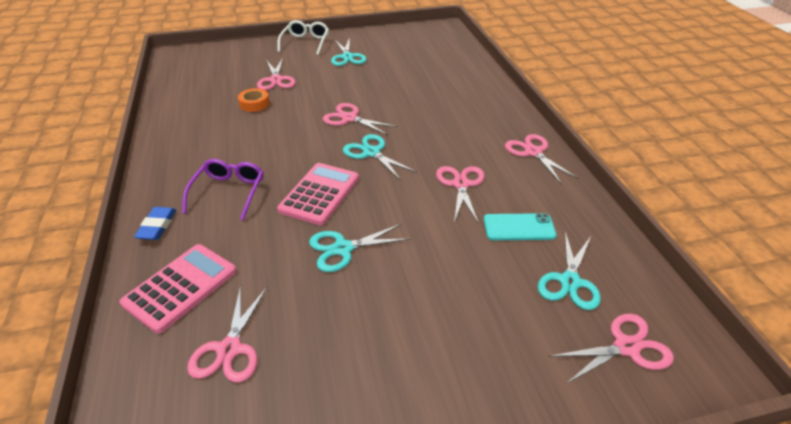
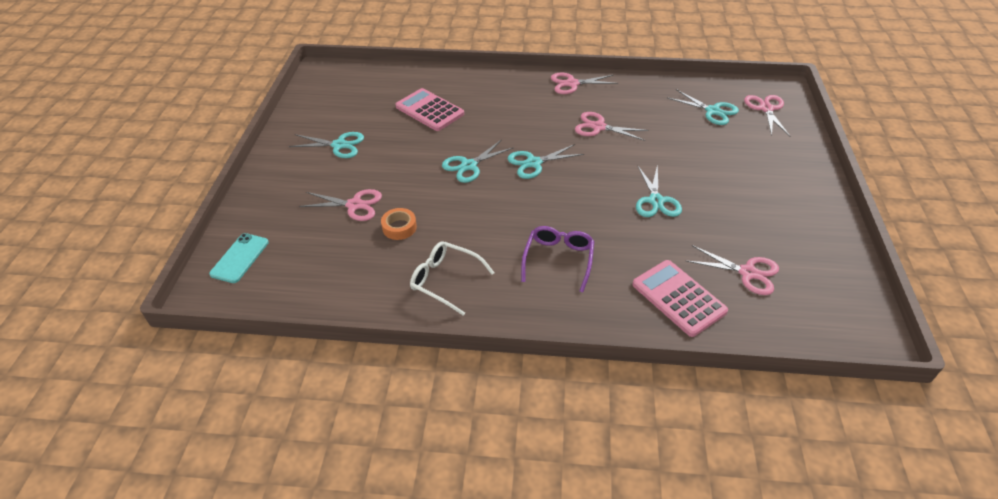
camera: 70 degrees left, 5 degrees up
blue eraser [134,207,176,240] -> none
purple glasses [182,159,263,221] -> purple glasses turned 75 degrees clockwise [521,226,594,292]
white glasses [277,20,329,55] -> white glasses moved to [410,241,495,316]
pink calculator [277,163,359,225] -> pink calculator moved to [395,88,464,131]
pink scissors [323,103,398,135] -> turquoise scissors [442,139,514,183]
turquoise phone [484,213,557,240] -> turquoise phone moved to [209,233,269,283]

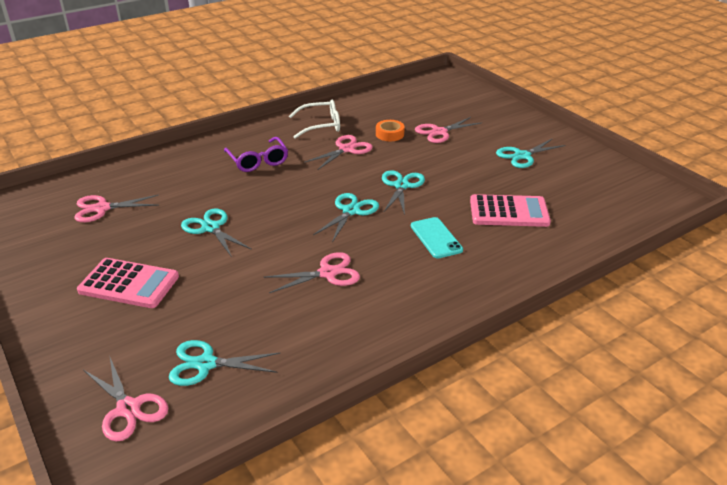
camera: 140 degrees right, 10 degrees down
turquoise phone [209,233,269,283] -> turquoise phone moved to [411,217,463,258]
pink scissors [551,72,618,94] -> pink scissors moved to [304,135,373,170]
pink calculator [632,260,728,337] -> pink calculator moved to [77,258,179,308]

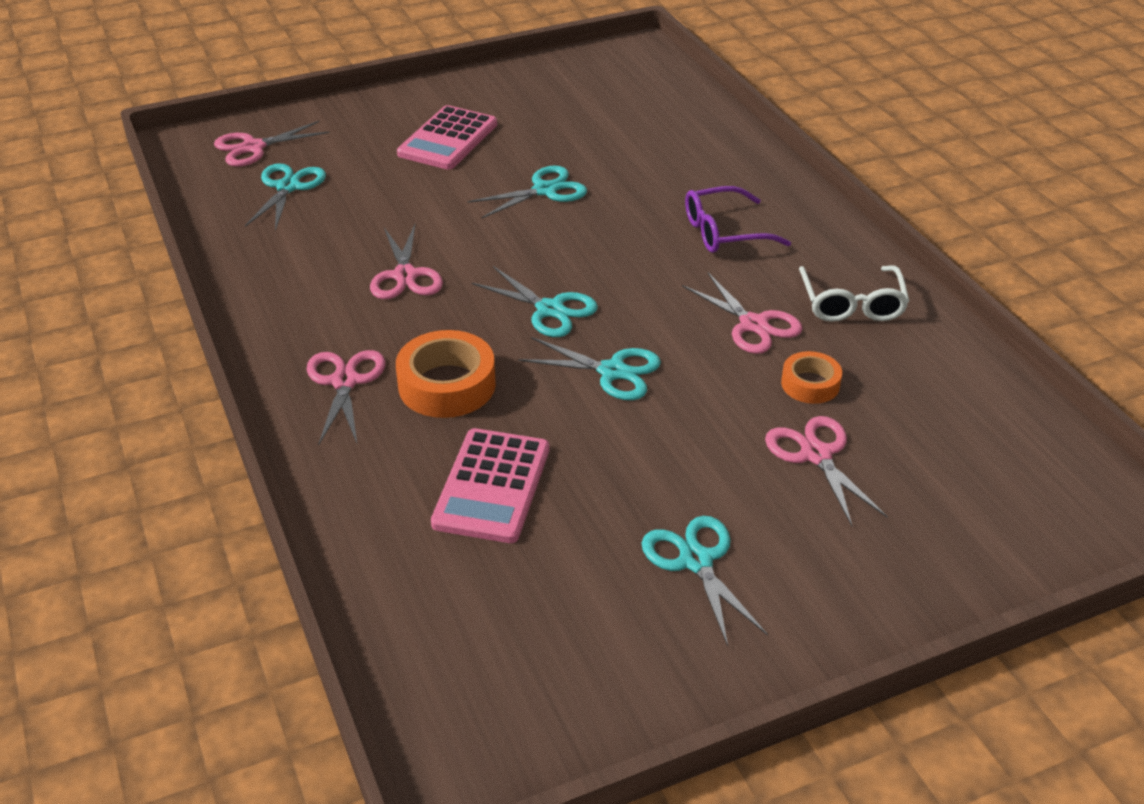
camera: 100 degrees right, 5 degrees up
pink scissors [75,195,159,222] -> pink scissors moved to [306,350,385,445]
turquoise phone [411,217,463,258] -> orange tape [396,330,496,418]

